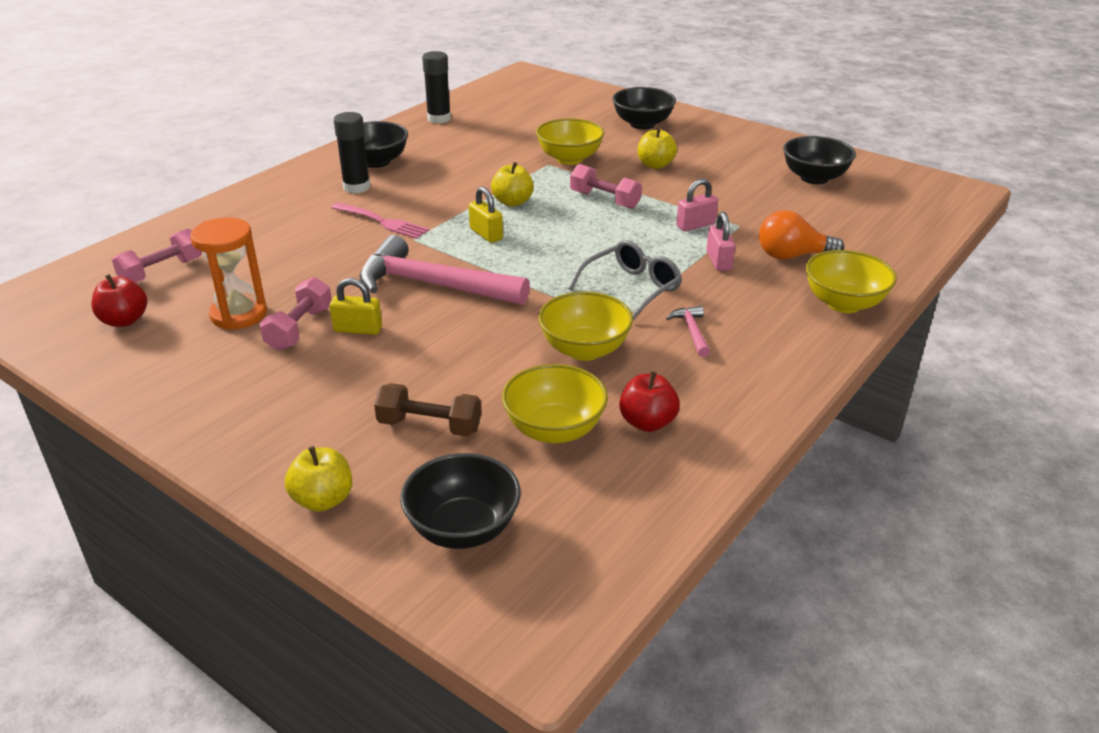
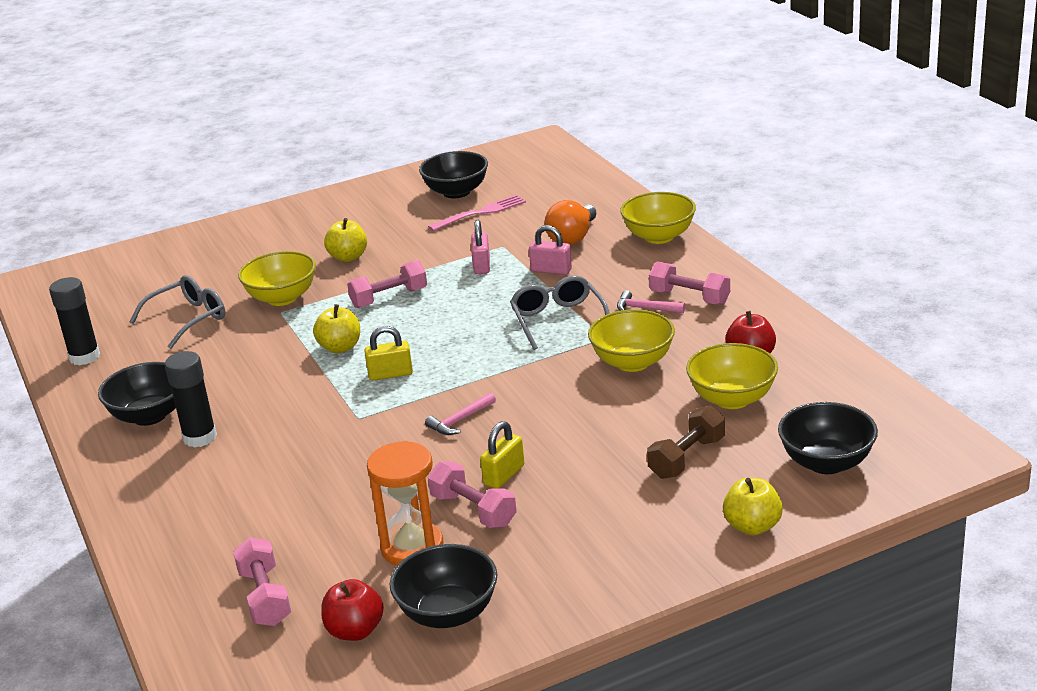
camera: 60 degrees left, 5 degrees down
pink fork [331,203,429,239] -> pink fork moved to [428,195,526,231]
pink hammer [359,235,530,305] -> pink hammer [425,392,496,435], size x0.42
black bowl [612,87,676,129] -> black bowl moved to [390,544,498,628]
none -> grey glasses [130,275,225,349]
none -> pink dumbbell [649,262,730,305]

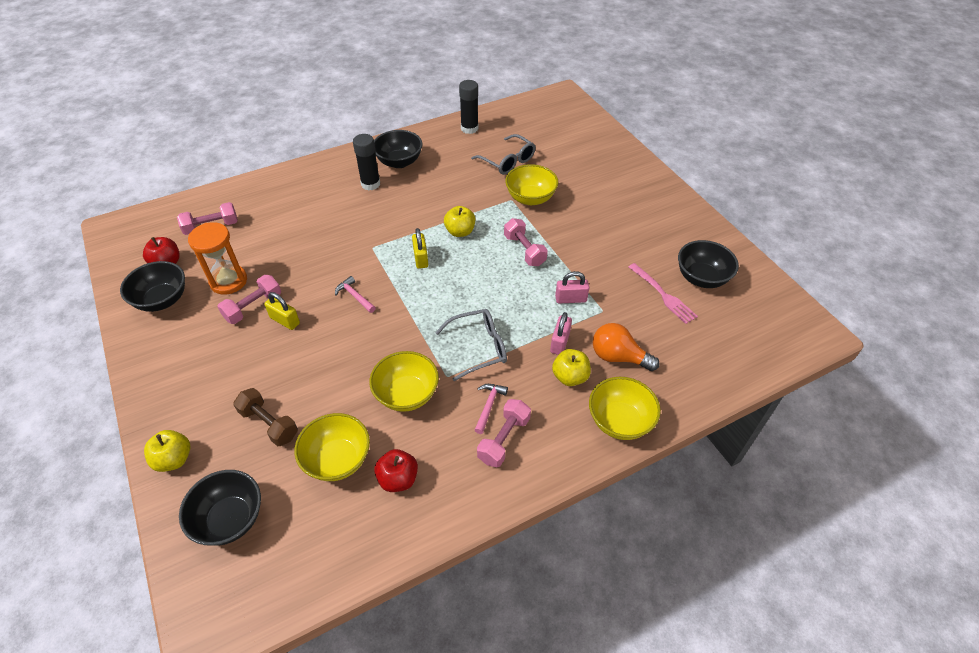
camera: 85 degrees right, 20 degrees up
yellow apple [324,218,367,262] -> yellow apple moved to [552,349,591,386]

